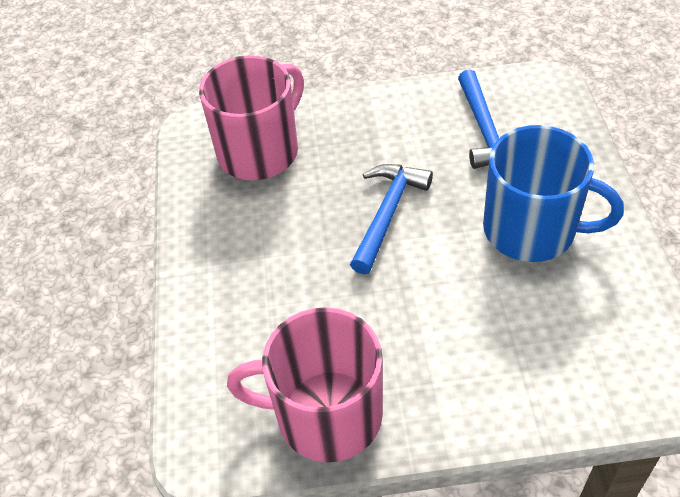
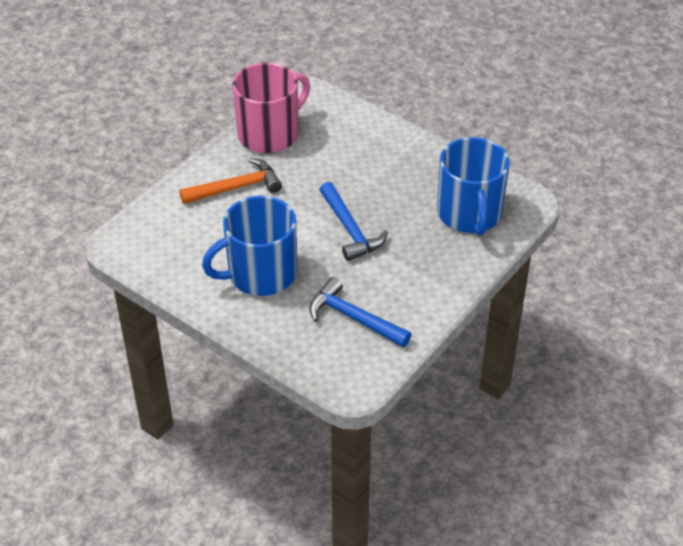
camera: 130 degrees right, 5 degrees down
pink mug [199,55,304,180] -> blue mug [437,137,510,236]
none -> orange hammer [179,158,282,204]

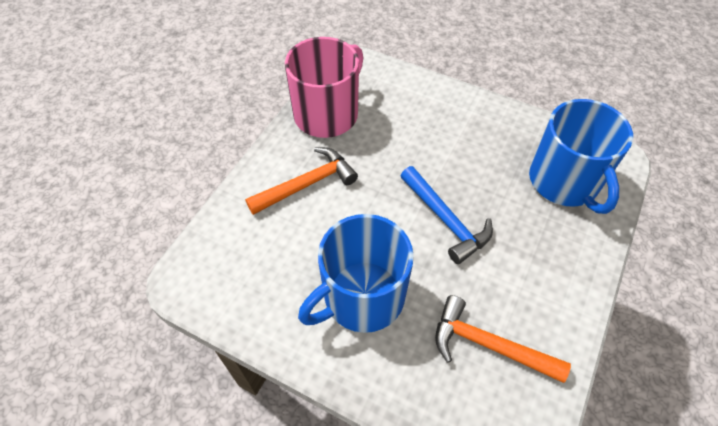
camera: 10 degrees left, 10 degrees up
blue hammer [309,277,412,347] -> orange hammer [435,295,571,383]

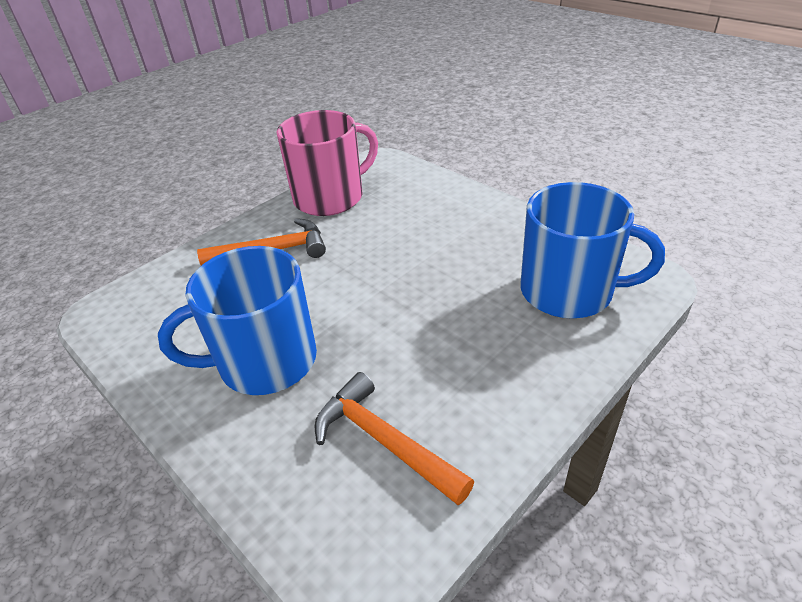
camera: 20 degrees right, 15 degrees down
blue hammer [401,166,493,264] -> none
blue mug [529,99,633,214] -> blue mug turned 75 degrees counterclockwise [521,182,665,319]

